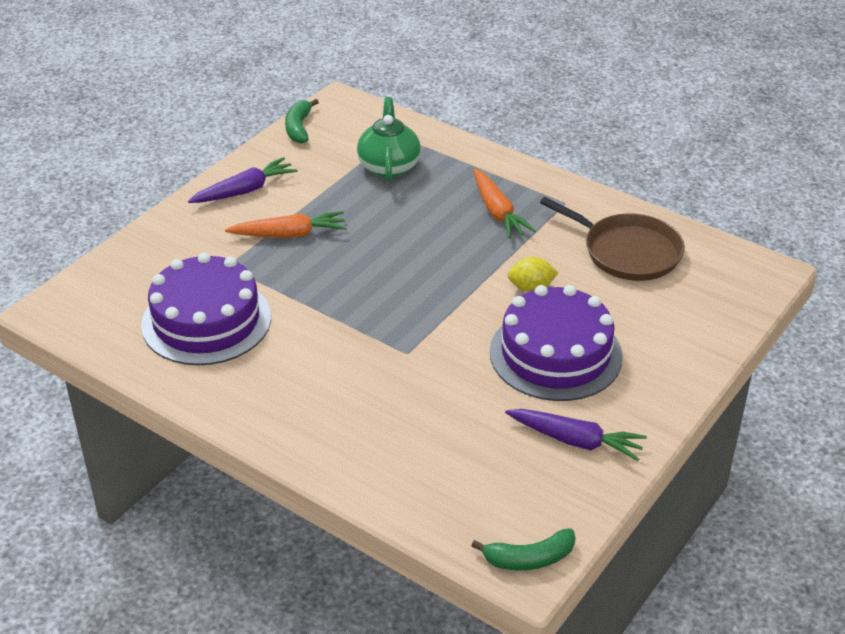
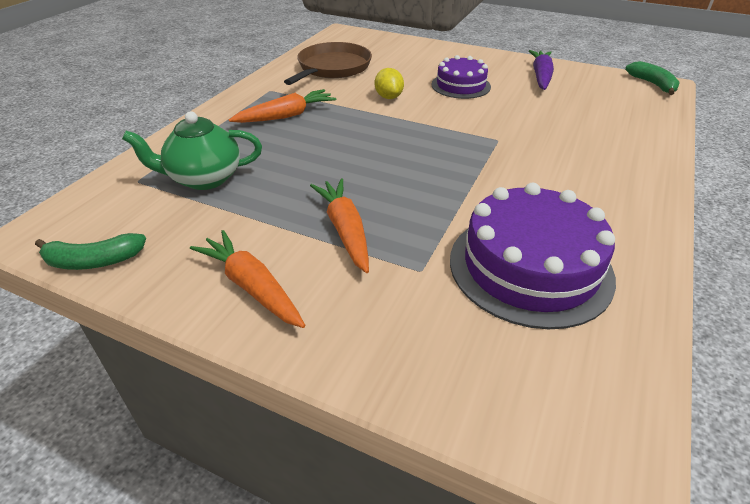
camera: 100 degrees left, 0 degrees up
purple carrot [188,157,297,203] -> orange carrot [190,230,305,328]
purple cake [490,285,623,401] -> purple cake [431,55,491,99], size x0.60

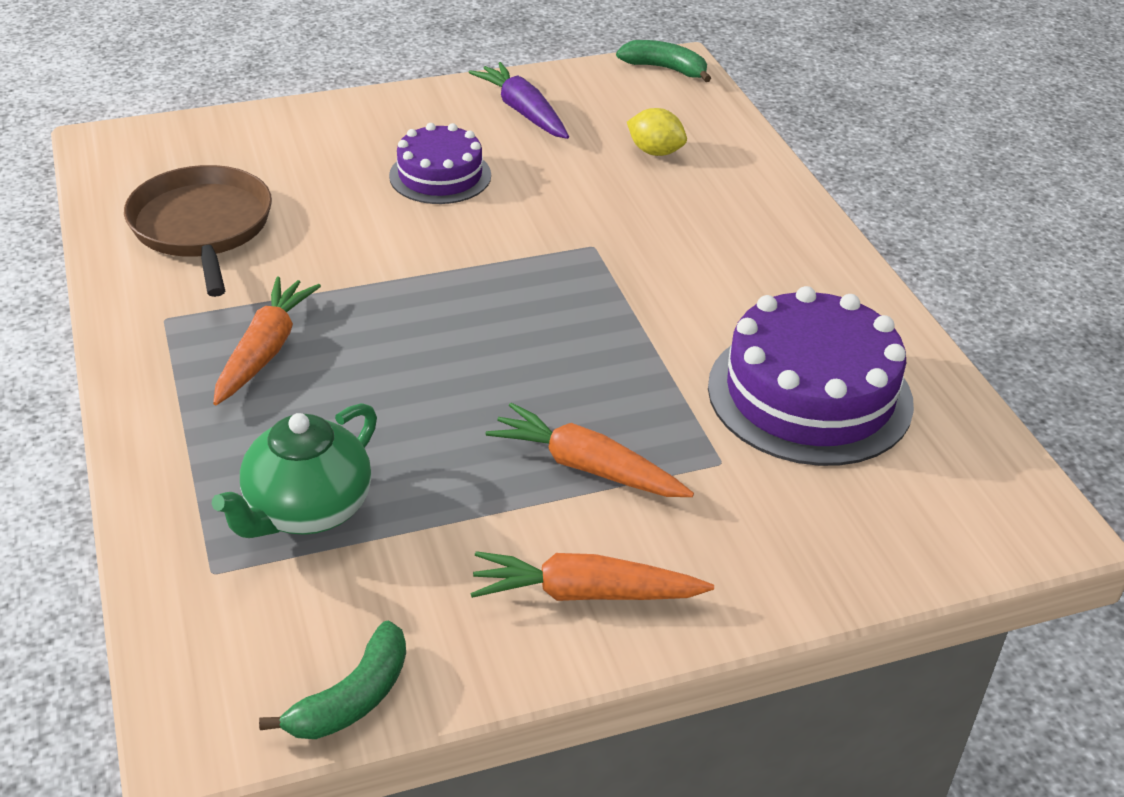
camera: 45 degrees left, 0 degrees up
yellow lemon [375,68,404,99] -> yellow lemon moved to [627,108,687,156]

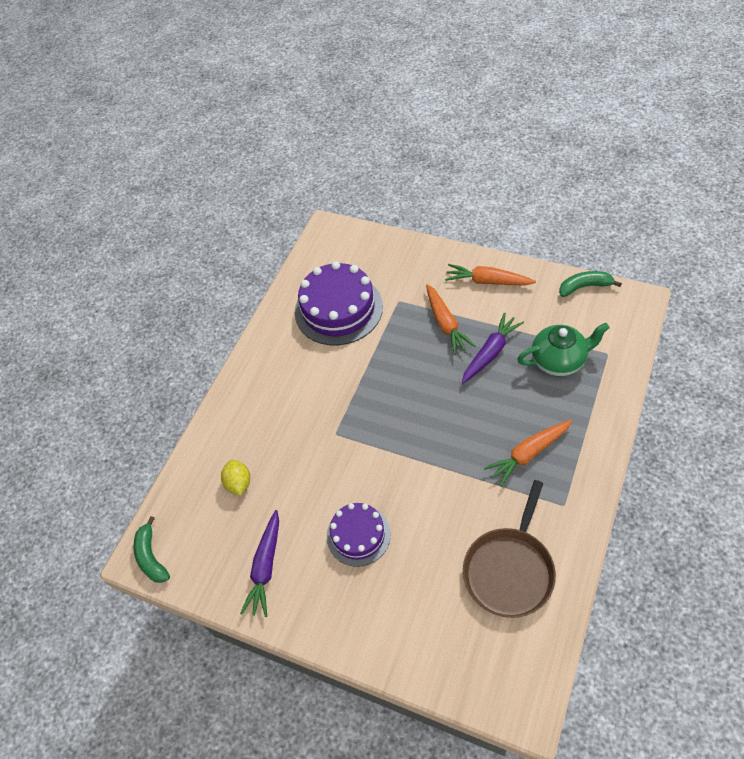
camera: 130 degrees left, 15 degrees up
orange carrot [471,551,714,601] -> orange carrot turned 150 degrees clockwise [445,264,536,285]
none -> purple carrot [462,313,524,383]

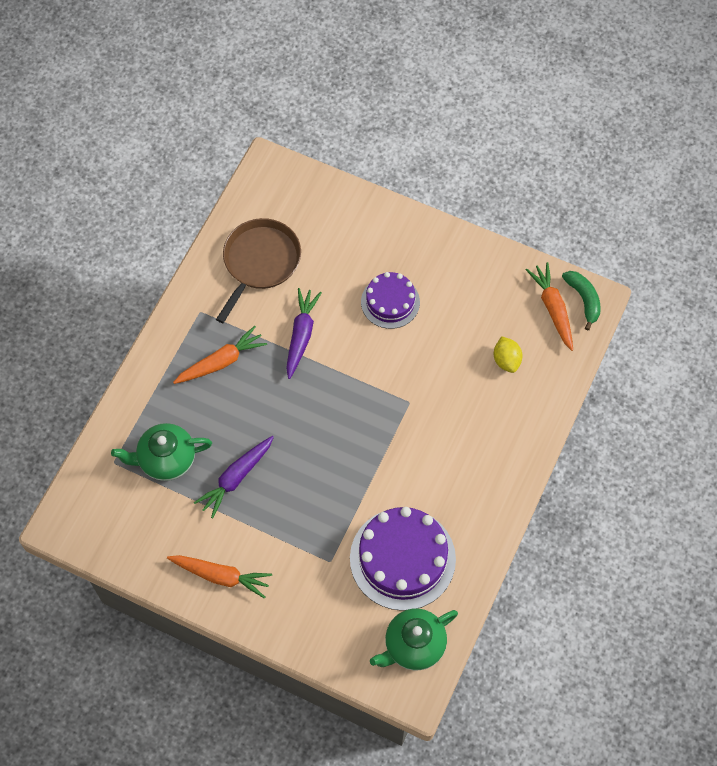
camera: 175 degrees right, 10 degrees up
purple carrot [240,510,279,617] -> purple carrot moved to [286,288,322,379]
orange carrot [426,284,475,355] -> orange carrot moved to [526,262,573,351]
green banana [559,271,622,297] -> none
none -> green teapot [370,609,458,670]

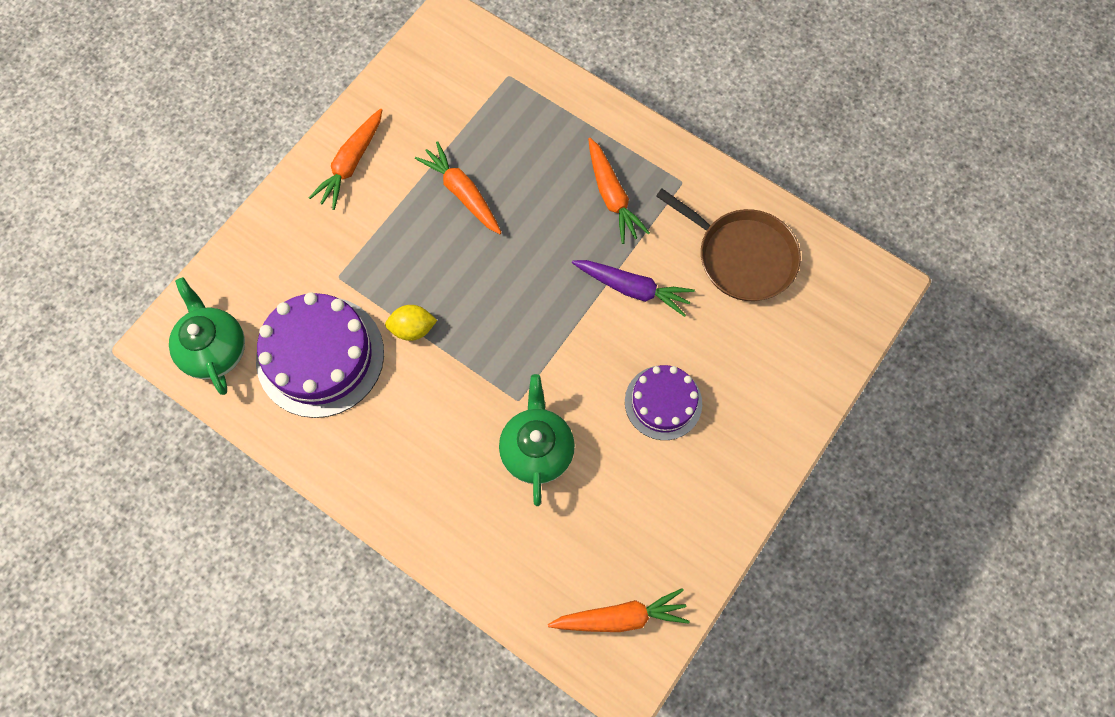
camera: 100 degrees right, 5 degrees up
green teapot [111,423,212,481] -> green teapot moved to [499,374,575,506]
purple carrot [194,436,274,518] -> orange carrot [415,141,502,234]
yellow lemon [494,336,523,373] -> yellow lemon moved to [385,305,437,341]
green banana [562,271,601,330] -> none

